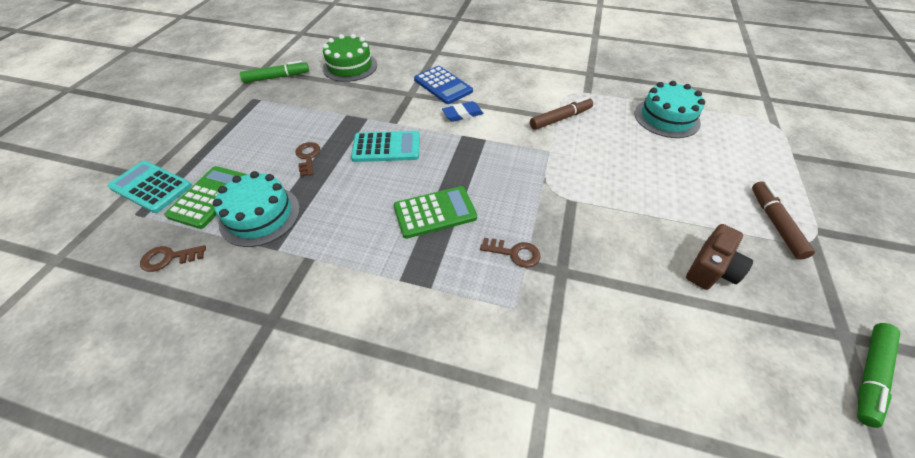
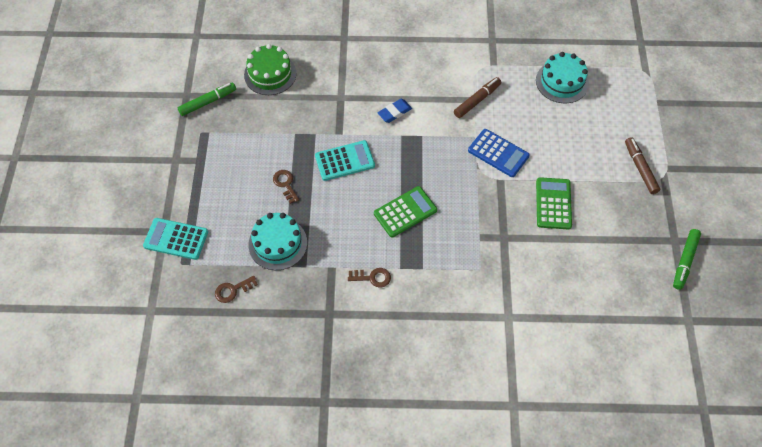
camera: 15 degrees left, 10 degrees up
green calculator [164,166,247,229] -> green calculator moved to [536,177,572,229]
blue calculator [414,66,473,104] -> blue calculator moved to [468,129,530,177]
brown key [480,238,541,268] -> brown key moved to [348,268,391,287]
brown camera [686,224,753,290] -> none

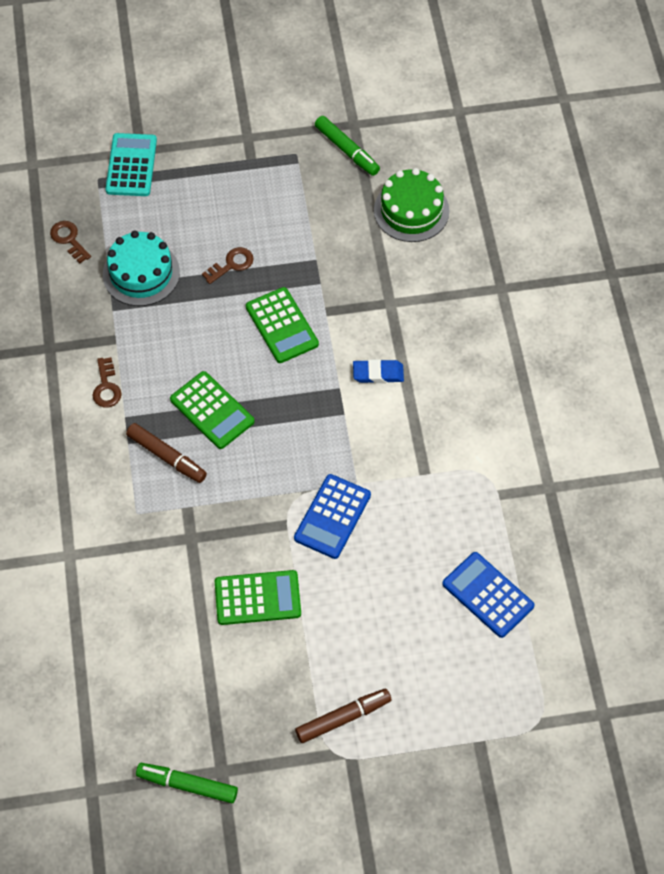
camera: 80 degrees right, 0 degrees up
turquoise calculator [315,140,375,181] -> green calculator [246,287,319,363]
blue eraser [378,99,412,123] -> blue eraser turned 45 degrees counterclockwise [353,359,404,383]
brown marker [454,77,501,118] -> brown marker moved to [126,423,207,483]
turquoise cake [536,52,589,103] -> blue calculator [442,552,534,638]

